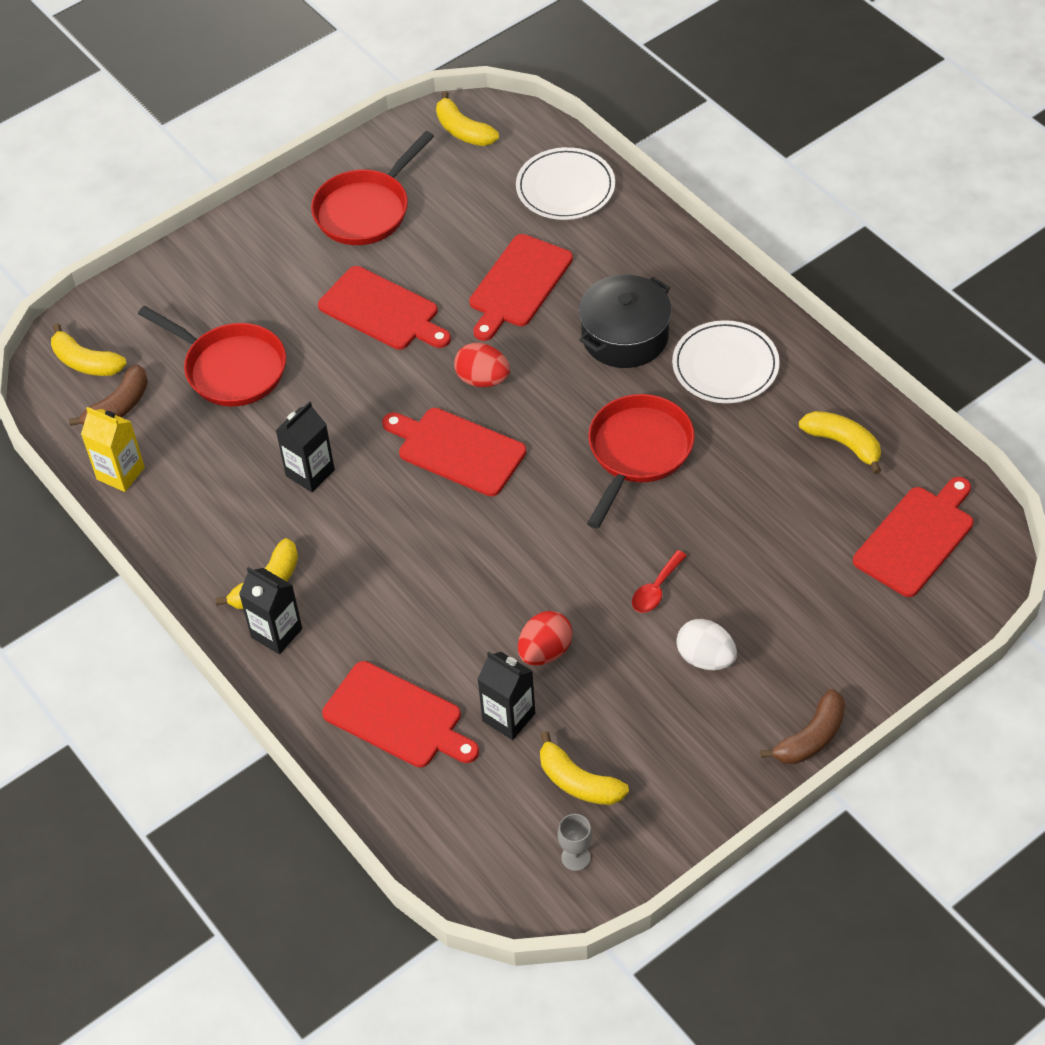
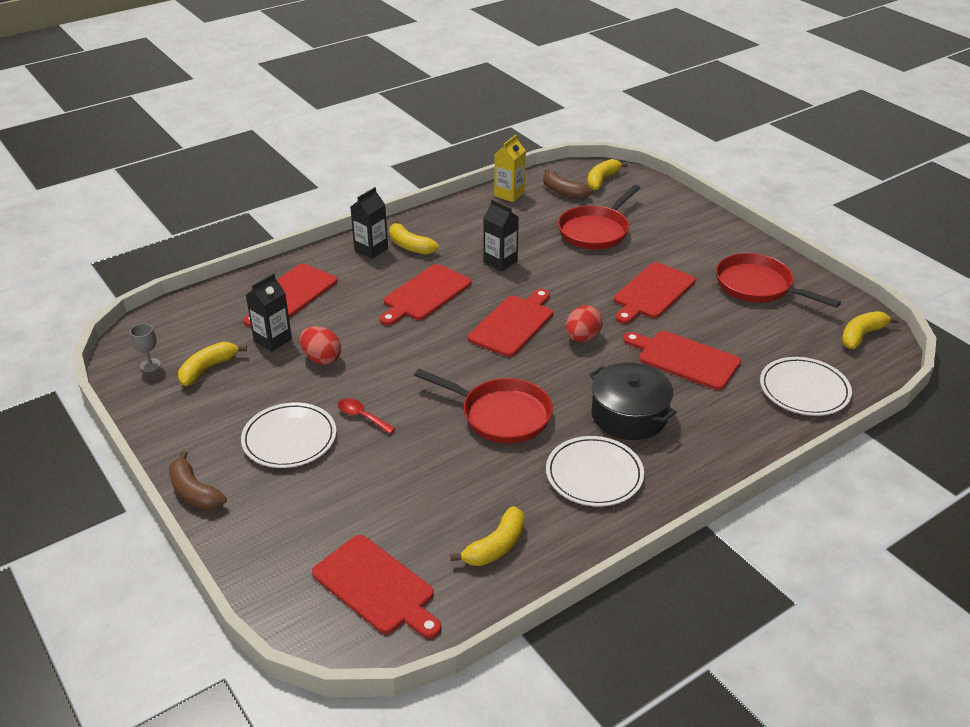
camera: 90 degrees right, 15 degrees down
white egg [676,619,737,670] -> white plate [241,402,336,468]
none -> red cutting board [380,264,471,326]

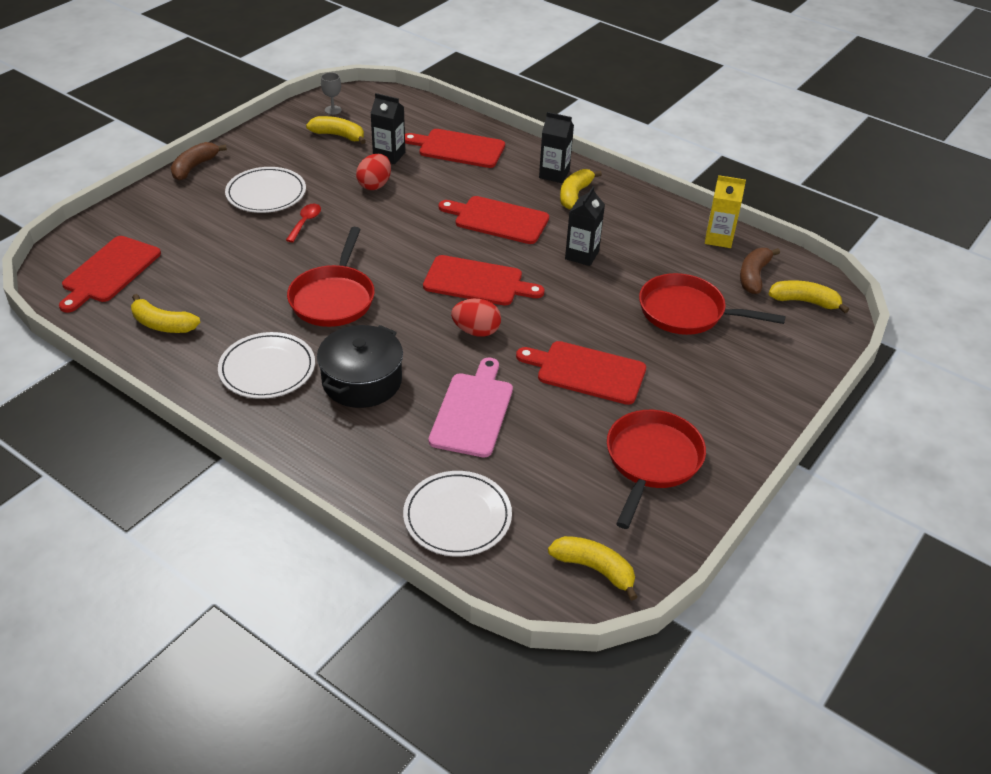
camera: 70 degrees right, 5 degrees up
red cutting board [623,331,741,390] -> pink cutting board [429,358,513,457]

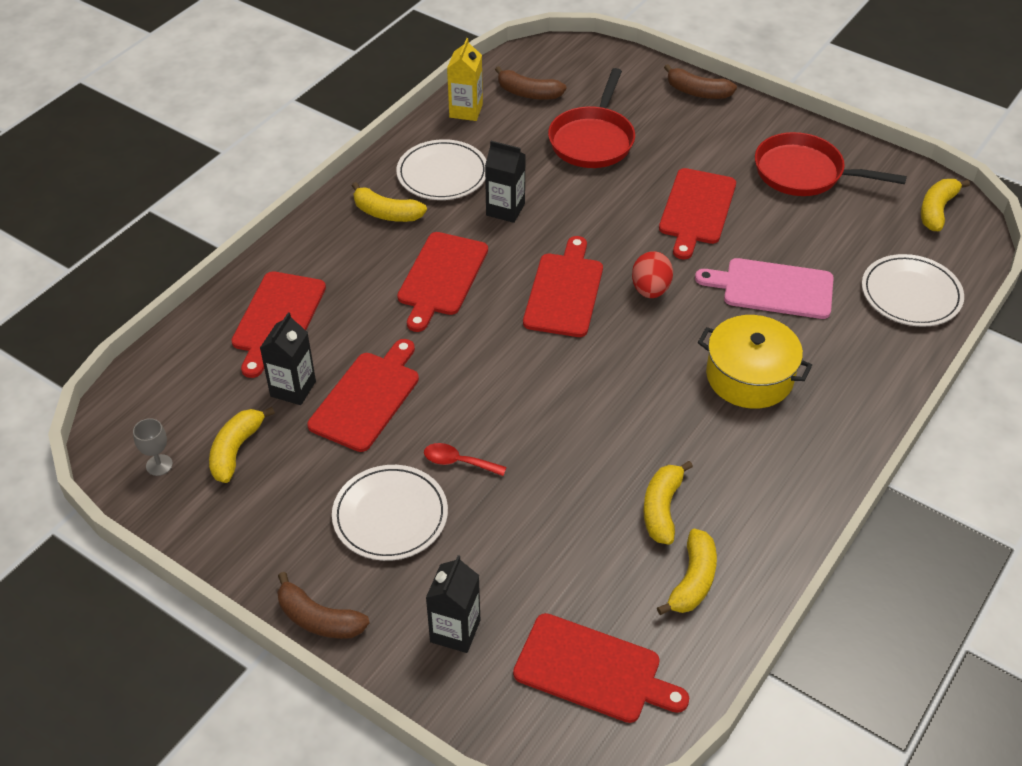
camera: 90 degrees left, 5 degrees up
white plate [218,332,315,399] -> white plate moved to [396,139,486,200]
red pan [287,227,375,327] -> none
black pot [317,325,403,408] -> yellow pot [698,315,812,409]
red egg [356,154,391,190] -> red cutting board [307,339,419,452]
black carton [539,112,574,183] -> black carton moved to [426,555,480,653]
yellow banana [769,280,849,313] -> yellow banana moved to [643,461,693,545]
none -> brown banana [664,64,737,99]

